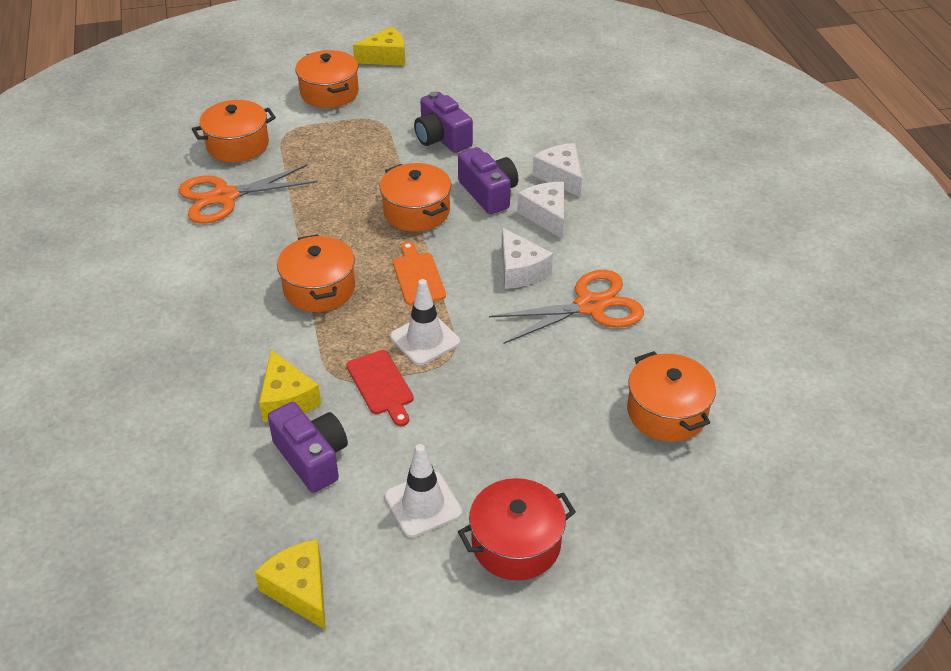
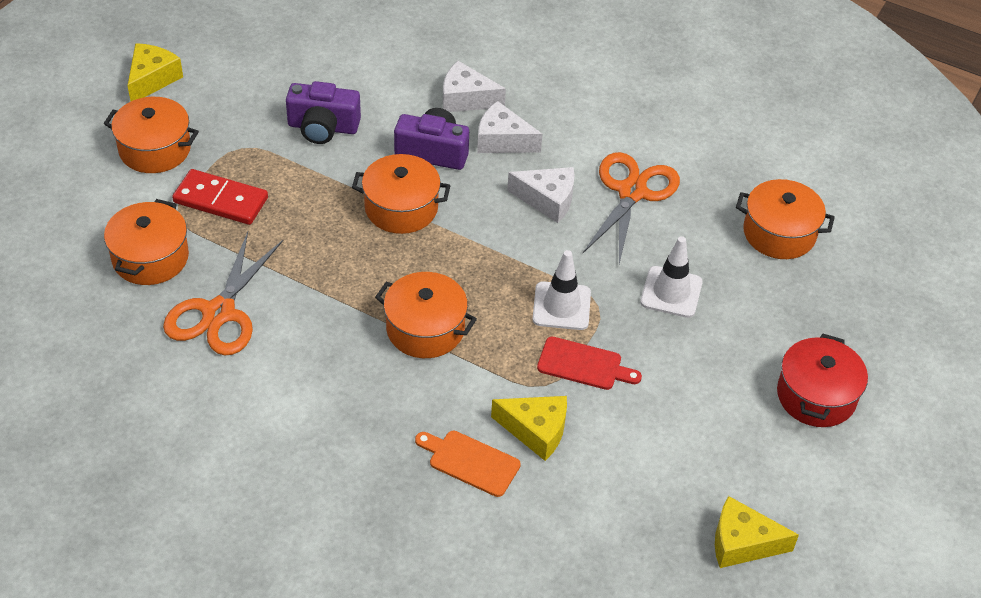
camera: 50 degrees left, 5 degrees up
purple camera [268,402,348,493] -> none
white traffic cone [385,444,462,537] -> white traffic cone moved to [640,236,703,318]
orange cutting board [393,241,446,306] -> orange cutting board moved to [415,431,521,497]
none -> red domino [172,169,268,225]

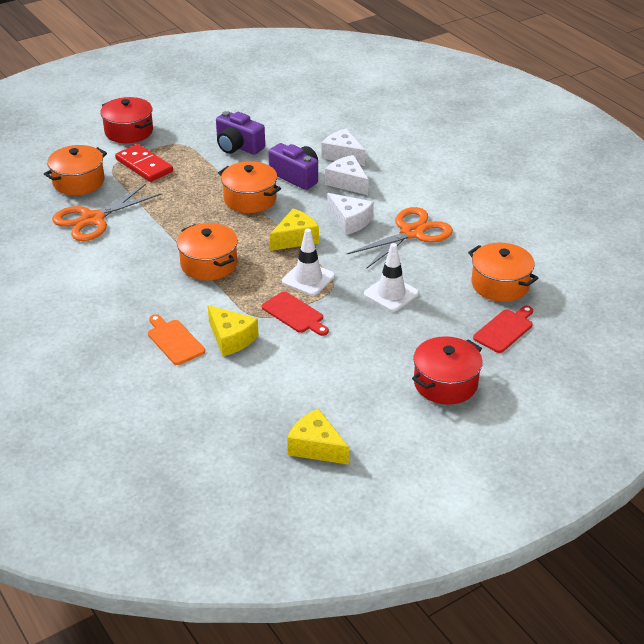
camera: 30 degrees right, 10 degrees down
orange pot [103,97,199,173] -> red pot [100,97,153,143]
yellow cheese [127,43,183,101] -> yellow cheese moved to [270,209,319,251]
none -> red cutting board [473,306,533,353]

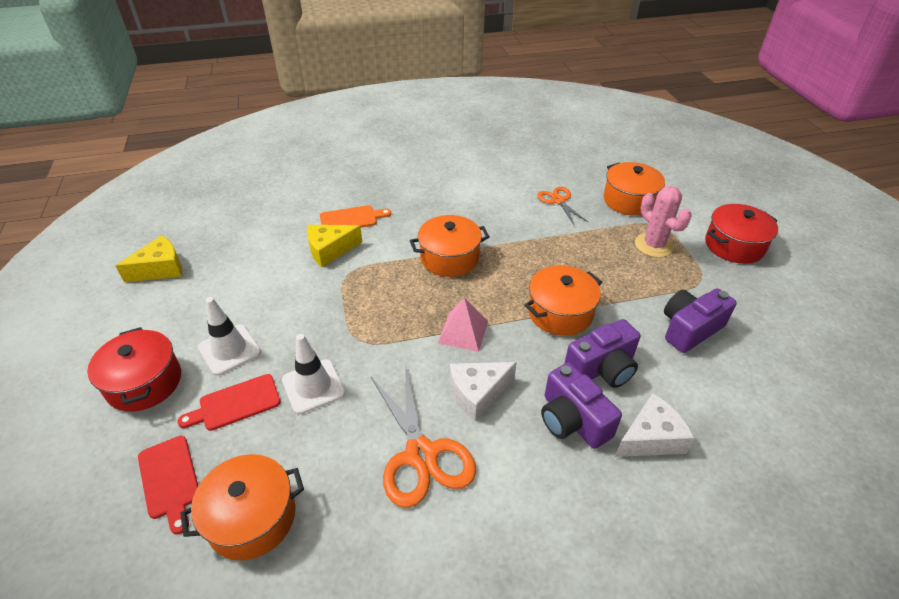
camera: 110 degrees right, 5 degrees up
orange scissors [52,184,162,241] -> orange scissors [537,187,589,226], size x0.58
red domino [115,144,173,182] -> pink cactus [635,186,692,258]
red cutting board [262,292,329,336] -> red cutting board moved to [177,374,281,431]
yellow cheese [270,209,319,251] -> pink pyramid [438,298,488,352]
white traffic cone [282,229,335,296] -> white traffic cone moved to [198,297,261,376]
white cheese [325,155,369,195] -> purple camera [541,362,622,449]

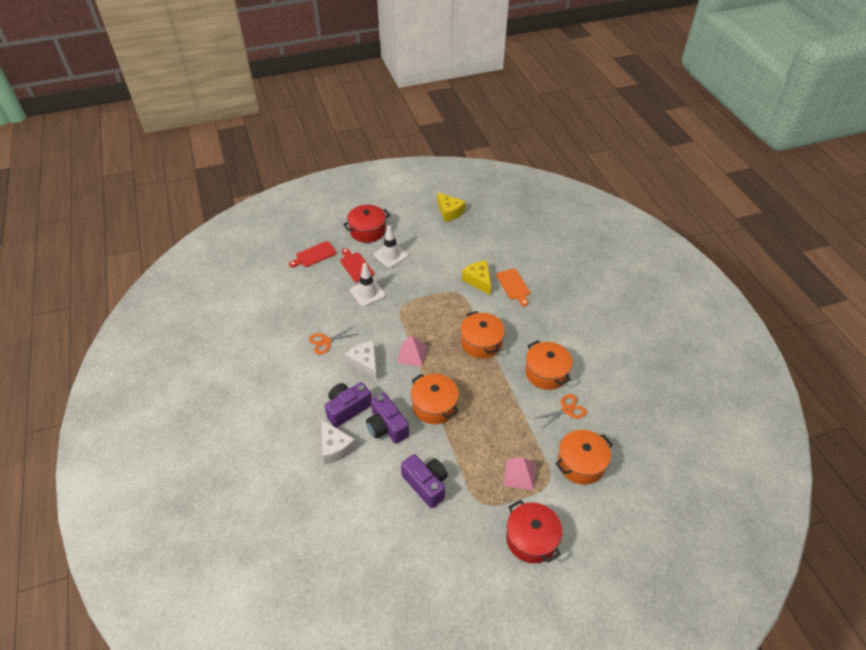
camera: 85 degrees right, 5 degrees up
orange pot [180,454,304,560] -> orange pot moved to [525,340,573,390]
orange scissors [371,364,476,508] -> orange scissors [309,326,357,355], size x0.58
pink cactus [635,186,692,258] -> pink pyramid [504,457,536,490]

